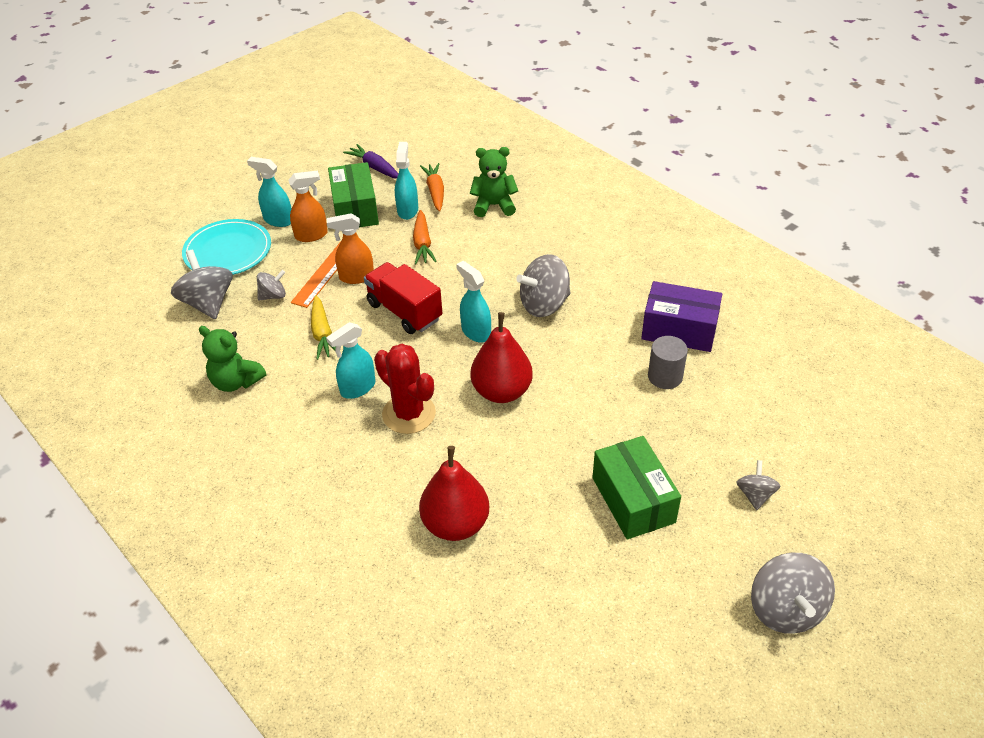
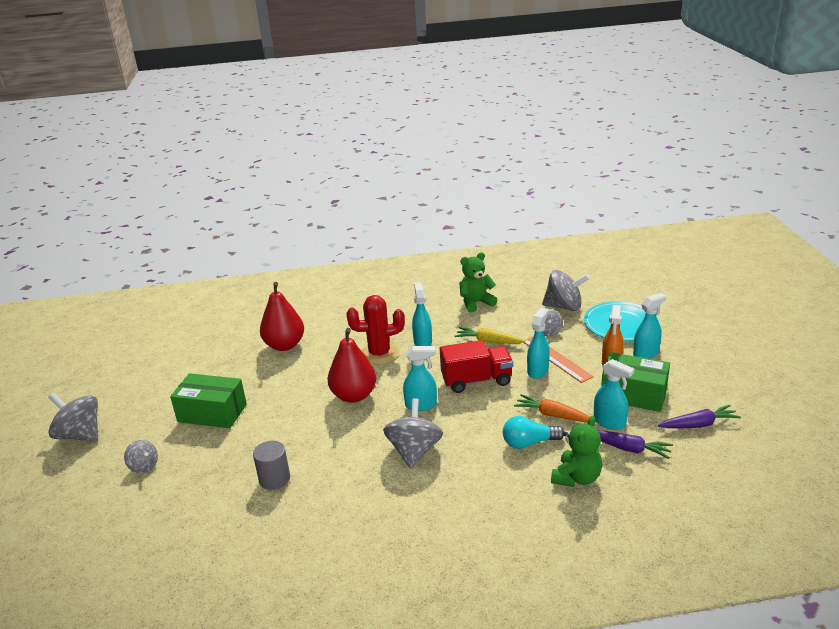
camera: 125 degrees right, 15 degrees down
orange spray bottle [327,213,374,284] -> turquoise spray bottle [527,308,550,379]
orange carrot [420,163,444,212] -> purple carrot [598,430,673,459]
purple box [641,281,722,352] -> none
none -> turquoise light bulb [503,416,564,449]

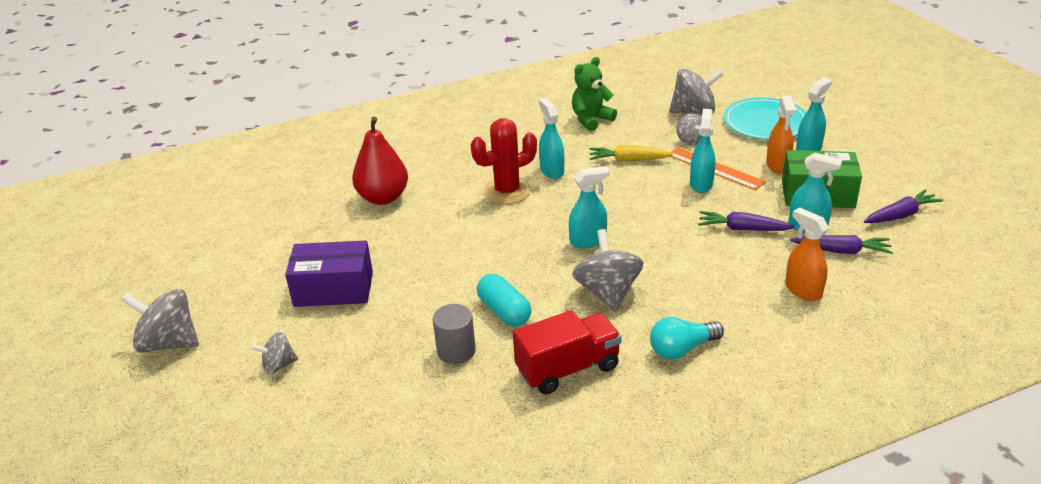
camera: 15 degrees left, 5 degrees up
grey spinning top [124,440,158,473] -> grey spinning top turned 135 degrees clockwise [251,332,298,374]
green box [170,373,247,428] -> purple box [285,240,373,307]
red pear [328,328,376,403] -> none
red truck [440,340,513,393] -> red truck moved to [513,310,621,395]
turquoise light bulb [503,416,564,449] -> turquoise light bulb moved to [650,317,724,360]
orange carrot [514,394,590,422] -> purple carrot [698,211,795,231]
green teddy bear [551,416,602,487] -> orange spray bottle [785,207,829,301]
none -> turquoise capsule [477,274,531,326]

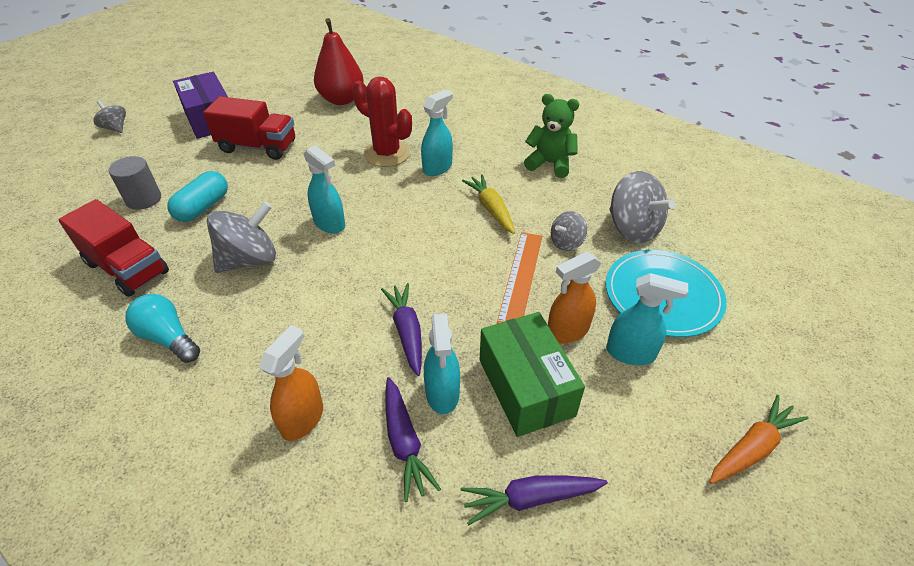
camera: 60 degrees right, 10 degrees up
grey spinning top [121,289,199,353] -> none
turquoise spray bottle [690,109,715,193] -> none
purple carrot [864,189,943,223] -> purple carrot turned 135 degrees clockwise [461,476,608,525]
none -> red truck [203,96,295,160]
none -> orange carrot [709,395,808,484]

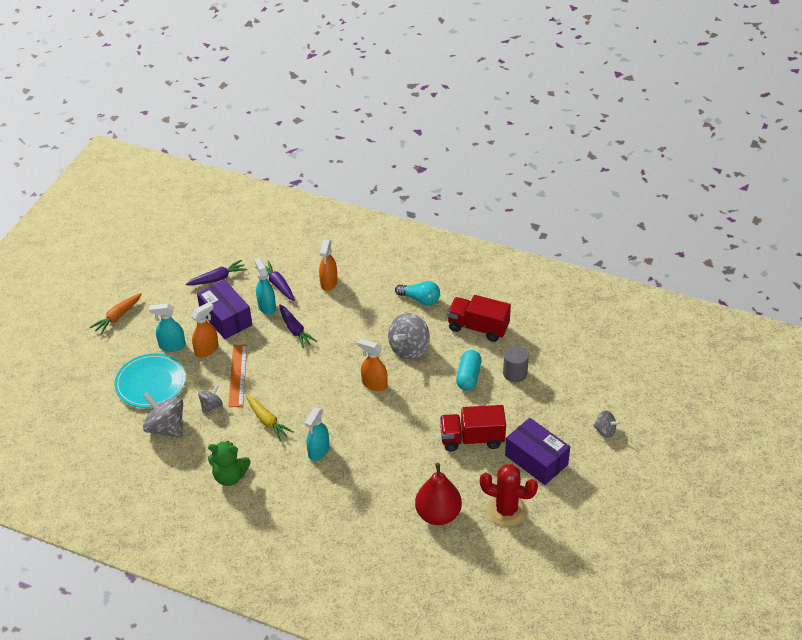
camera: 165 degrees right, 0 degrees up
turquoise spray bottle [304,145,345,234] -> orange spray bottle [358,339,388,391]
red cactus [352,77,412,167] -> red cactus moved to [480,464,538,526]
green box [480,312,585,437] -> purple box [197,279,252,339]

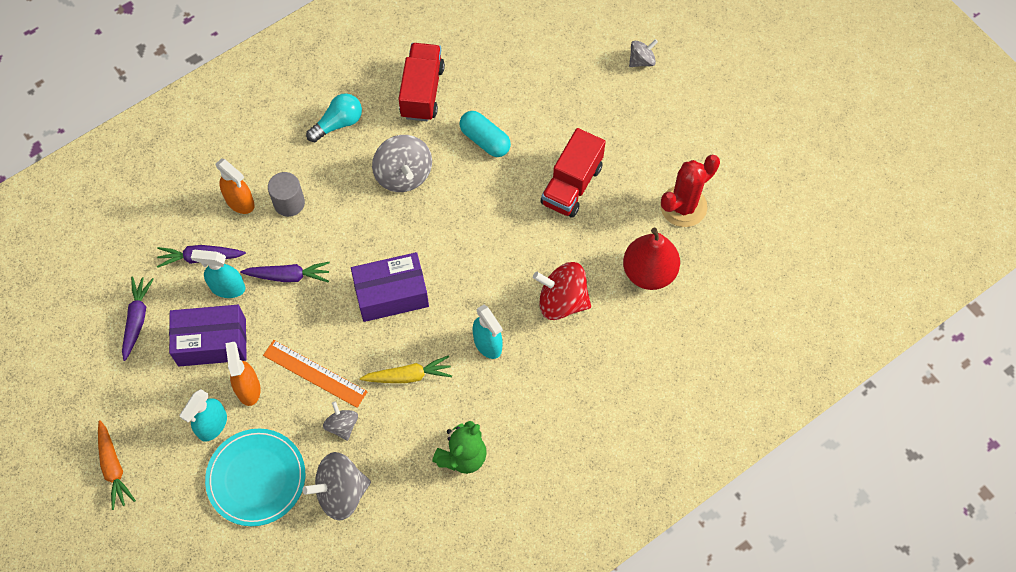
camera: 60 degrees left, 20 degrees up
orange spray bottle [358,339,388,391] -> none
red truck [447,295,511,342] -> red truck turned 135 degrees clockwise [398,43,445,121]
grey cylinder [503,345,529,382] -> grey cylinder moved to [268,172,305,217]
purple box [505,418,570,485] -> purple box moved to [351,252,429,322]
none -> red spinning top [533,262,591,320]

